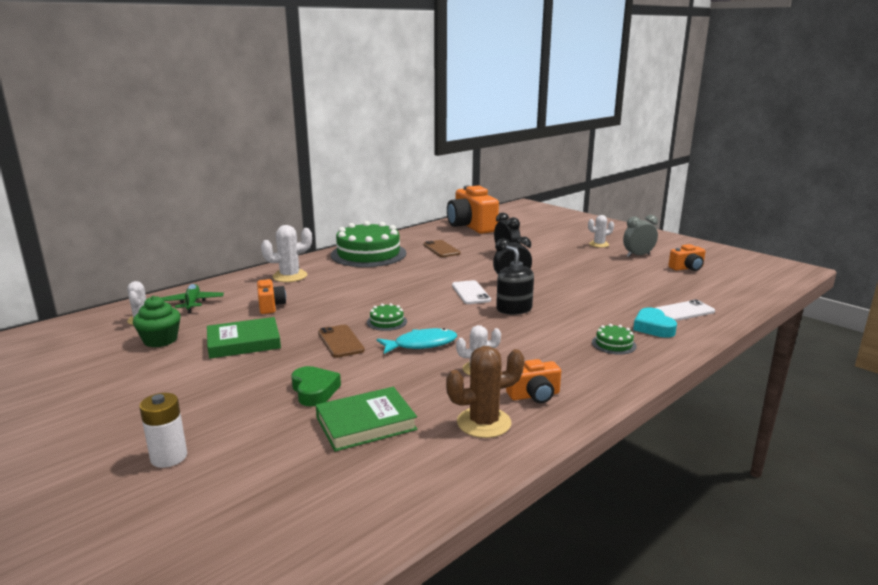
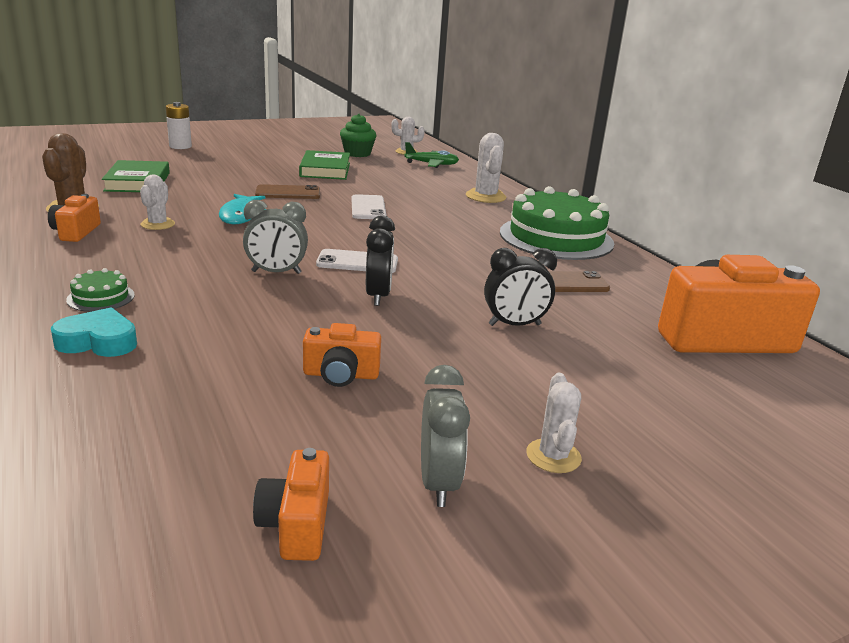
camera: 105 degrees right, 5 degrees up
orange camera [257,279,286,314] -> orange camera moved to [303,323,381,387]
green heart [292,366,341,407] -> none
green cake [367,303,407,331] -> none
black soap dispenser [496,246,534,315] -> grey clock [243,200,308,274]
white phone [656,300,715,321] -> white phone moved to [351,194,387,219]

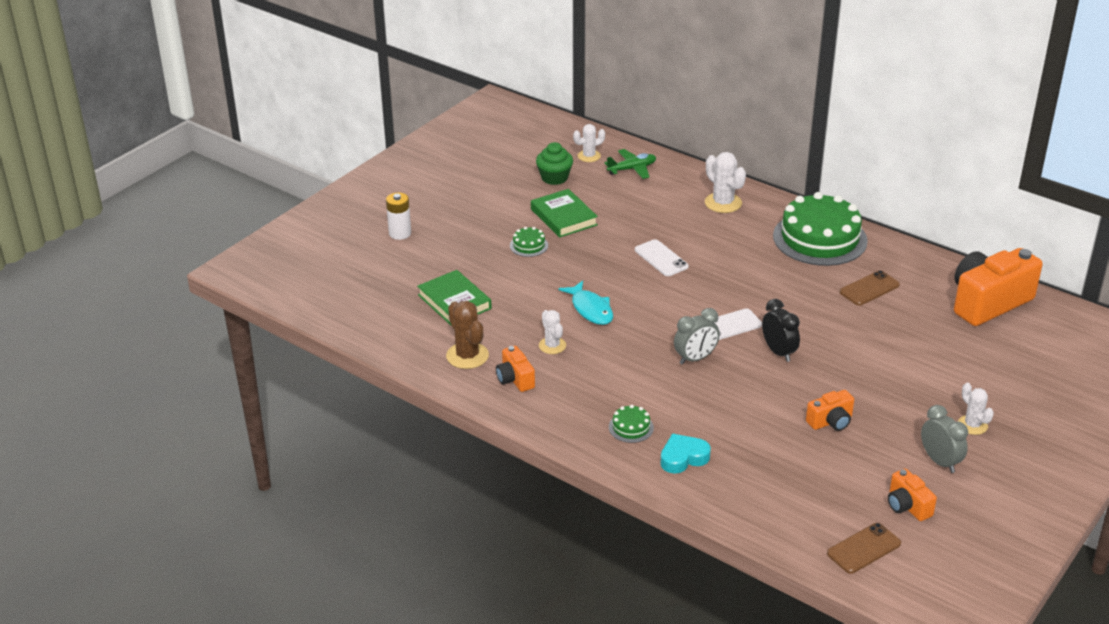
camera: 25 degrees left, 10 degrees up
brown phone [255,184,320,199] -> brown phone moved to [827,523,901,574]
black clock [484,248,557,326] -> none
none -> green cake [510,227,548,257]

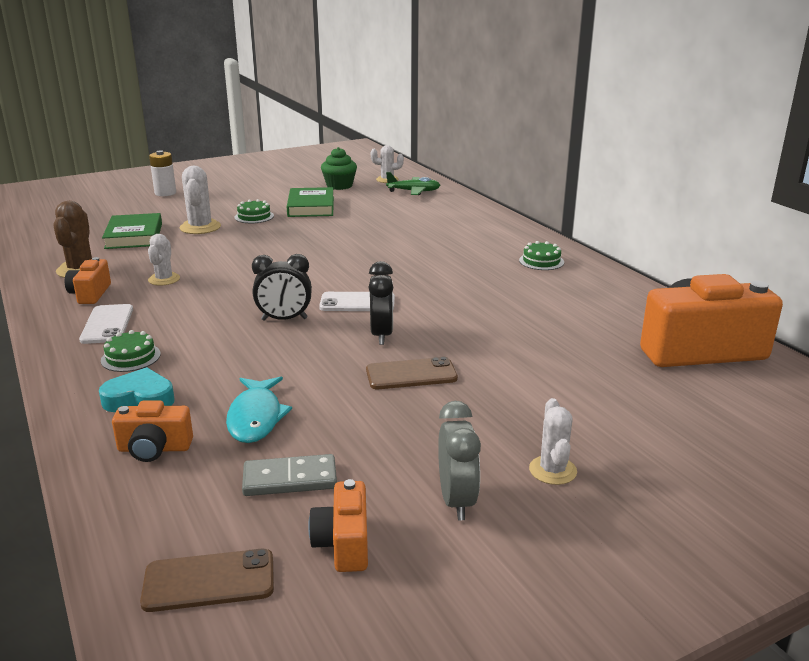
camera: 25 degrees right, 10 degrees down
turquoise fish [559,281,613,325] -> turquoise fish moved to [226,377,292,443]
white phone [635,239,689,276] -> white phone moved to [79,304,133,344]
grey clock [674,308,720,365] -> black clock [252,254,312,321]
white cactus [705,152,746,213] -> white cactus moved to [179,166,221,234]
green cake [773,192,868,266] -> green cake [519,241,564,270], size x0.41
orange camera [806,390,854,431] -> orange camera moved to [112,400,193,462]
brown phone [839,270,900,306] -> brown phone moved to [366,357,458,389]
none -> grey domino [242,454,337,496]

